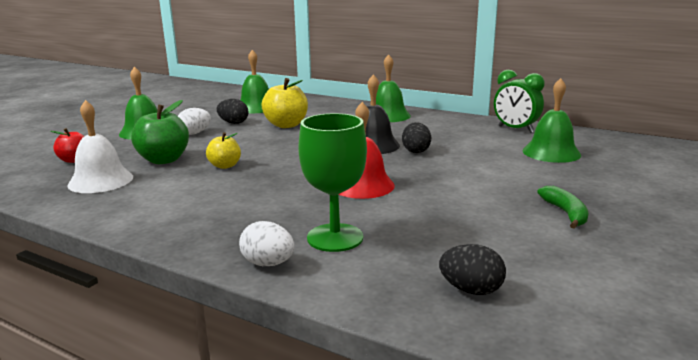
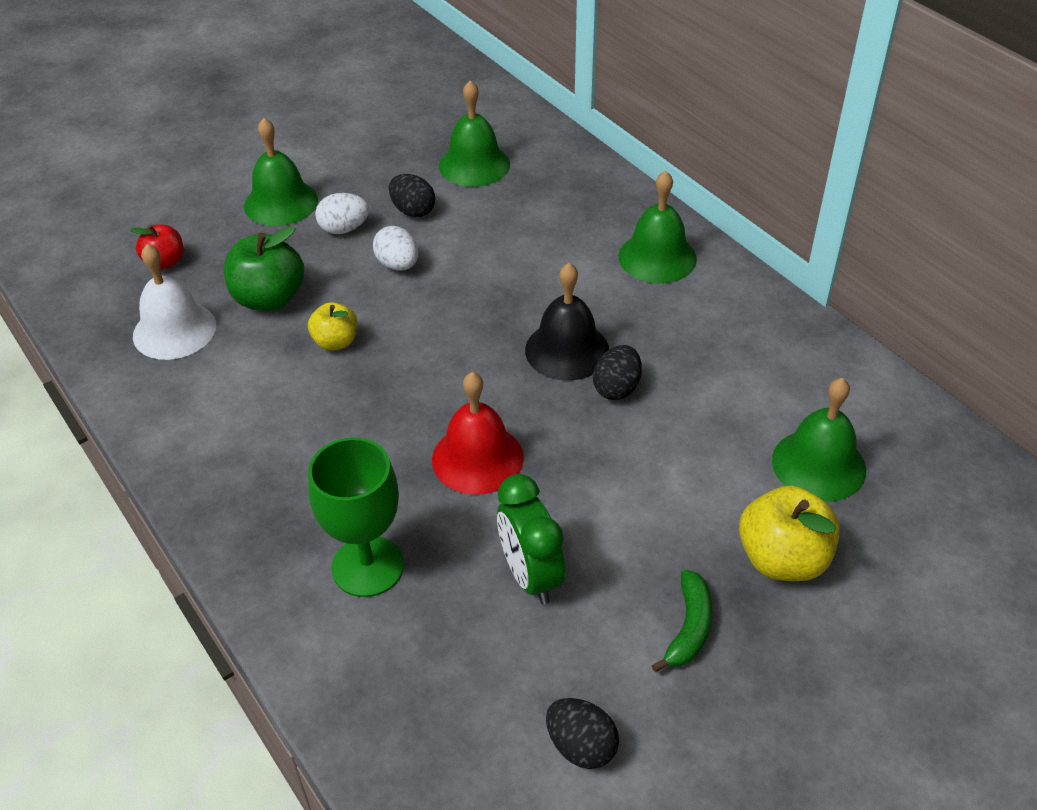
camera: 25 degrees right, 25 degrees up
white egg [239,221,295,266] -> white egg moved to [373,226,418,271]
yellow apple [261,78,308,128] -> yellow apple moved to [739,485,840,581]
black egg [439,244,506,295] -> black egg moved to [546,698,619,769]
green clock [494,70,544,133] -> green clock moved to [497,474,565,605]

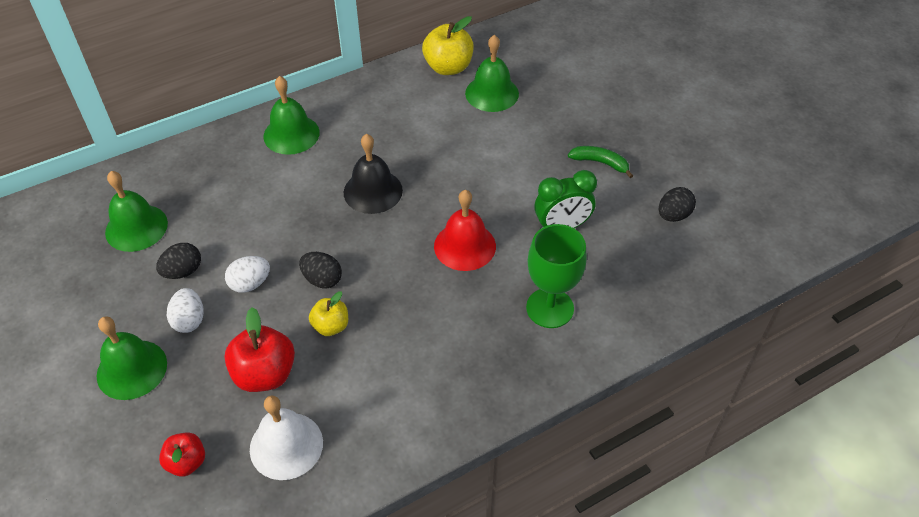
camera: 85 degrees left, 5 degrees up
green apple [224,226,304,311] -> red apple [224,307,295,392]
black egg [593,345,642,400] -> black egg moved to [299,252,342,288]
yellow apple [739,485,840,581] -> yellow apple moved to [422,16,474,75]

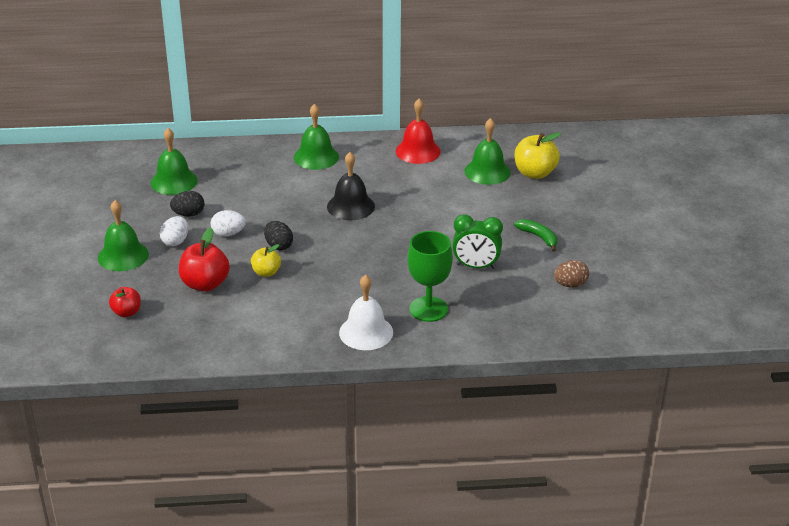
camera: 25 degrees right, 15 degrees down
white bell [250,396,323,480] -> white bell moved to [339,275,393,350]
yellow apple [422,16,474,75] -> yellow apple moved to [515,132,561,179]
red bell [434,190,496,271] -> red bell moved to [396,99,441,164]
black egg [659,187,696,222] -> brown egg [554,260,589,288]

